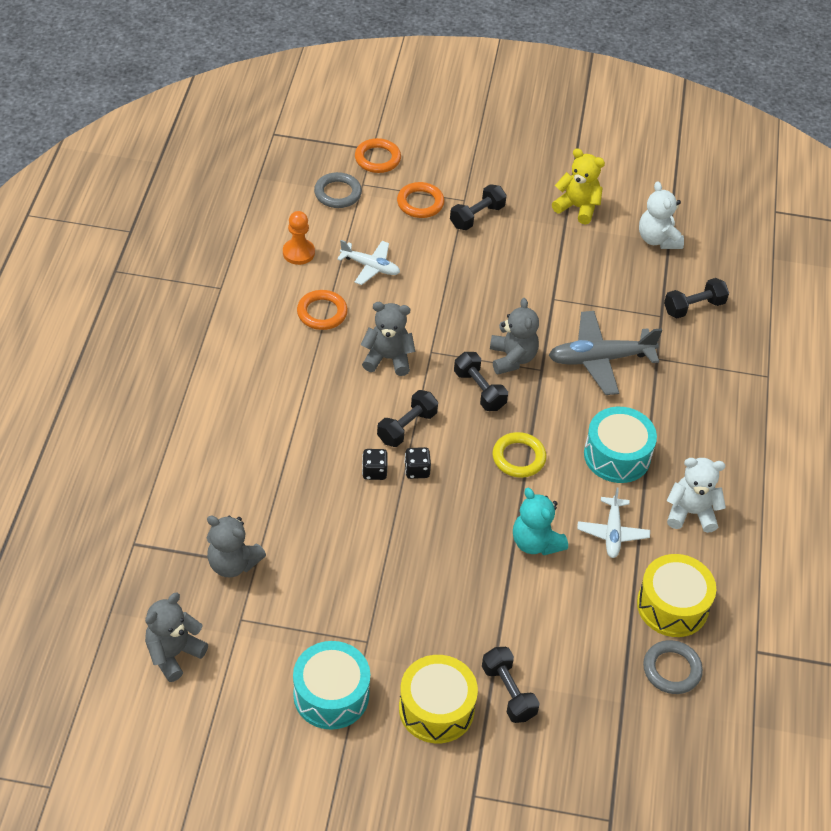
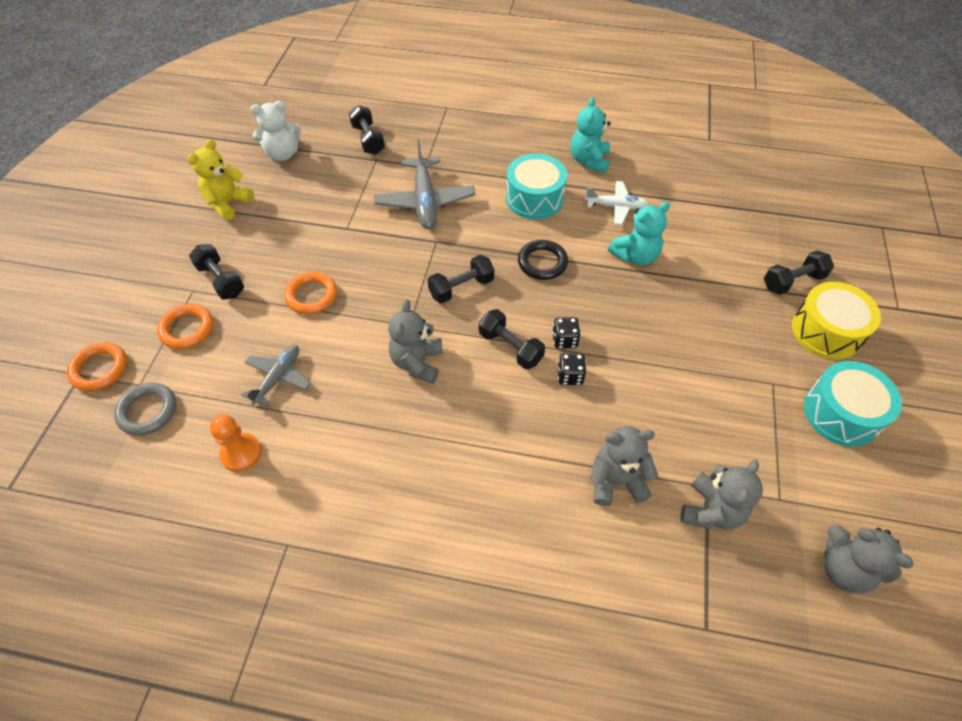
camera: 85 degrees left, 5 degrees up
orange ring [297,290,348,330] -> orange ring moved to [284,272,337,315]
white plane [337,240,400,285] -> grey plane [242,345,311,407]
grey teddy bear [490,298,539,375] -> grey teddy bear moved to [589,426,658,506]
yellow ring [493,432,546,478] -> black ring [518,240,568,280]
yellow drum [637,554,716,637] -> none
grey ring [643,640,703,694] -> none
white teddy bear [667,458,726,533] -> turquoise teddy bear [571,97,611,173]

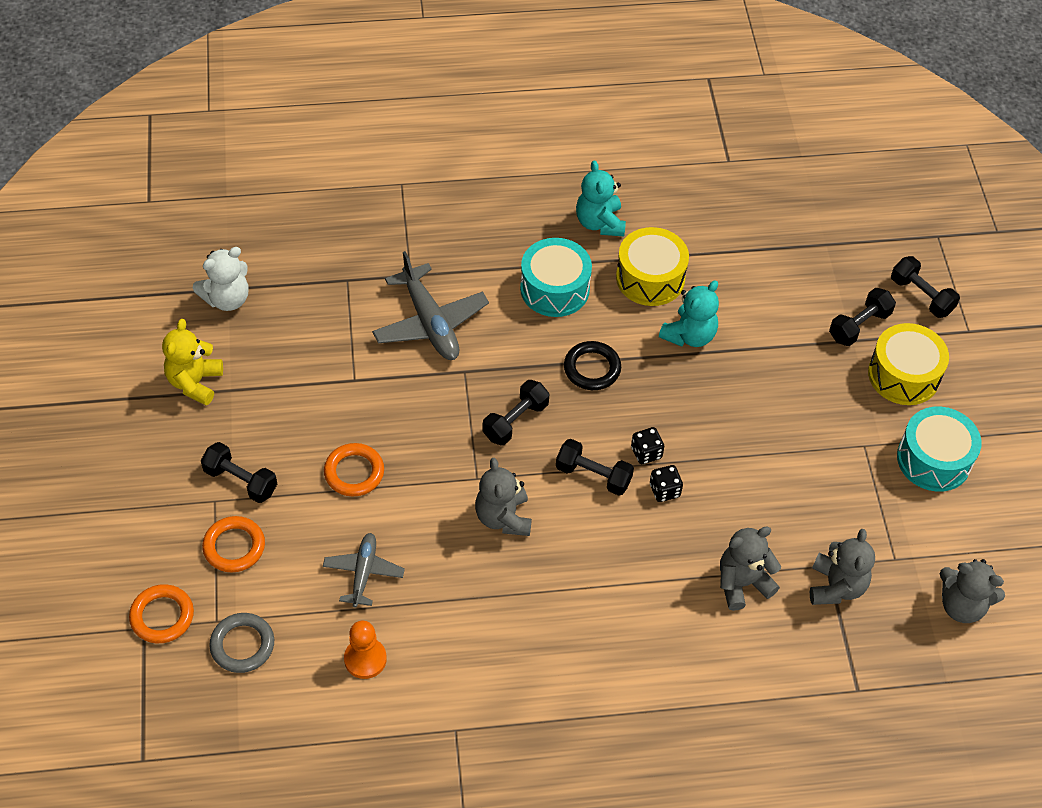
camera: 20 degrees left, 0 degrees up
black dumbbell [349,105,385,155] -> black dumbbell moved to [891,256,960,318]
white plane [585,181,649,225] -> yellow drum [616,227,689,306]

